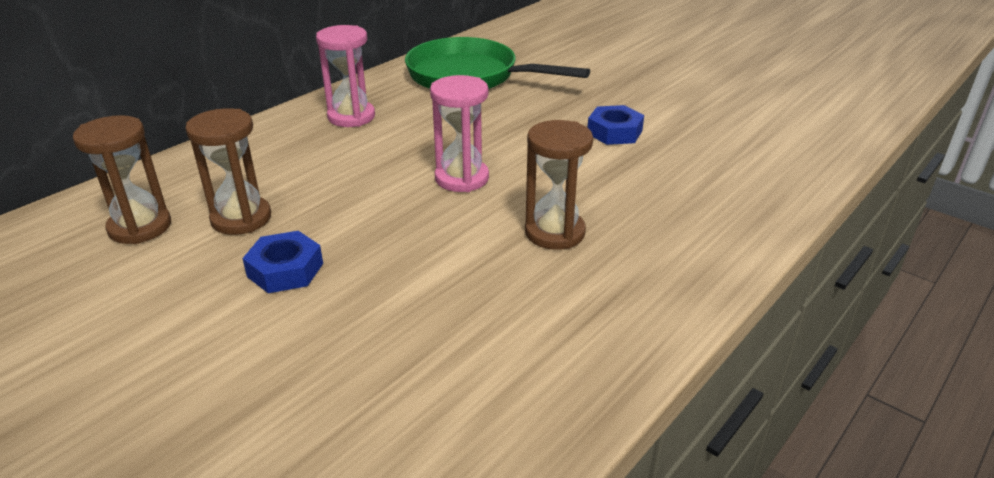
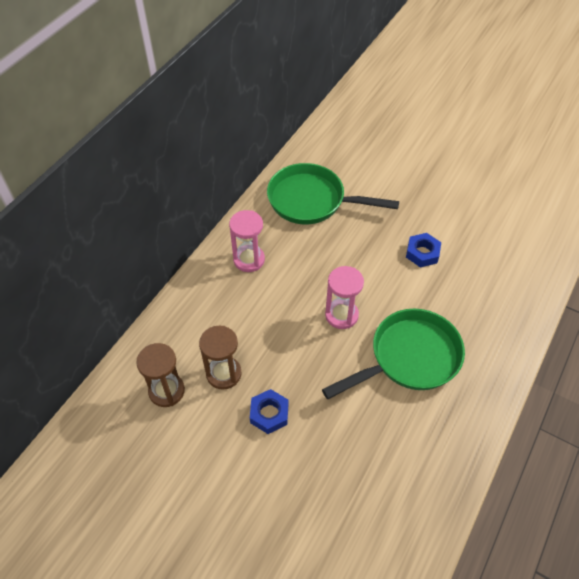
camera: 10 degrees left, 20 degrees up
brown hourglass [525,120,593,250] -> green pan [322,309,465,399]

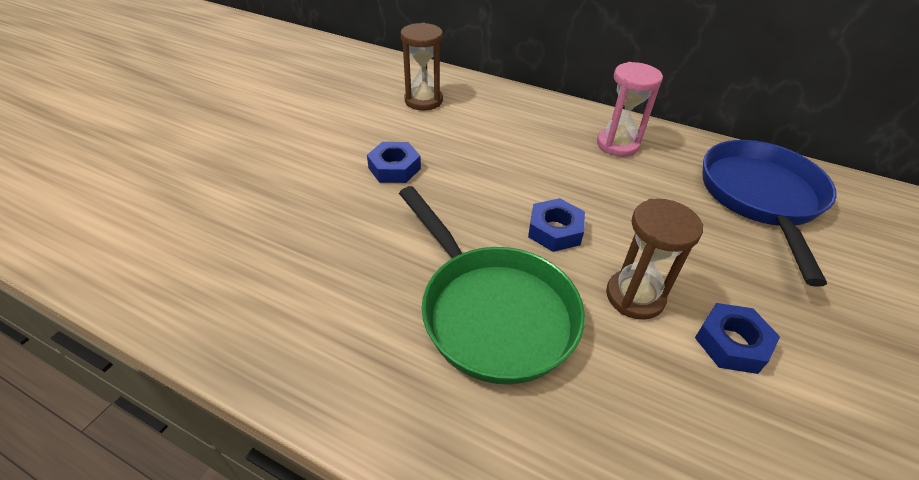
camera: 85 degrees right, 10 degrees down
brown hourglass [199,326,242,390] -> brown hourglass moved to [606,199,703,320]
green pan [267,163,399,224] -> blue pan [702,140,837,287]
pink hourglass [325,266,364,329] -> blue nut [528,198,585,252]

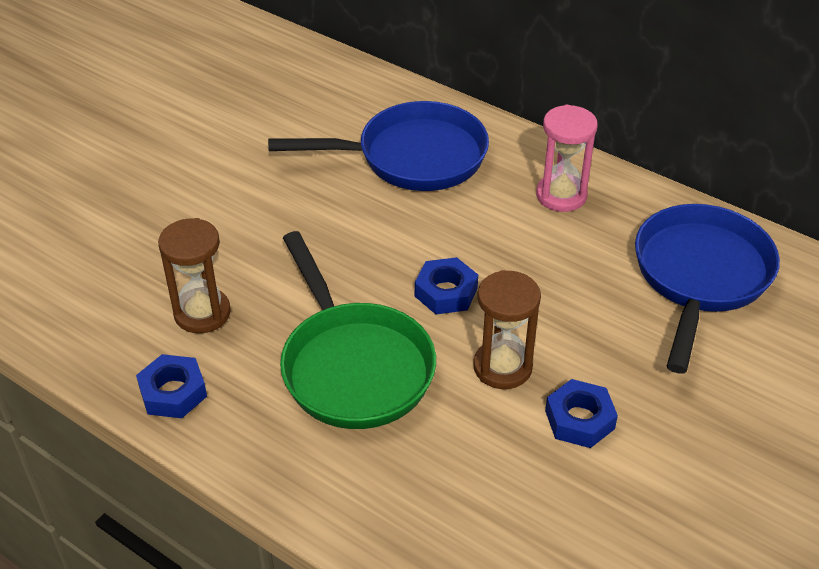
camera: 10 degrees right, 0 degrees up
blue nut [367,142,421,183] -> blue nut moved to [136,354,207,418]
brown hourglass [401,23,443,110] -> brown hourglass moved to [158,218,231,333]
none -> blue pan [268,101,489,191]

